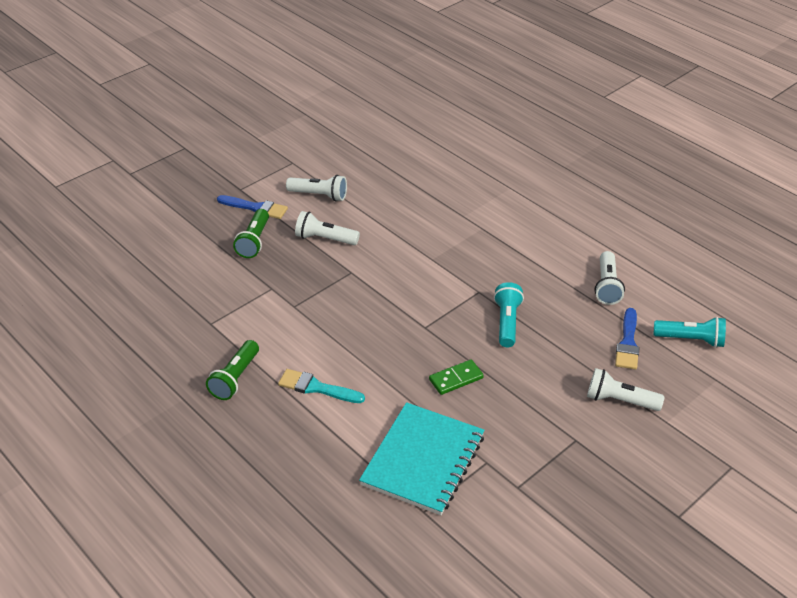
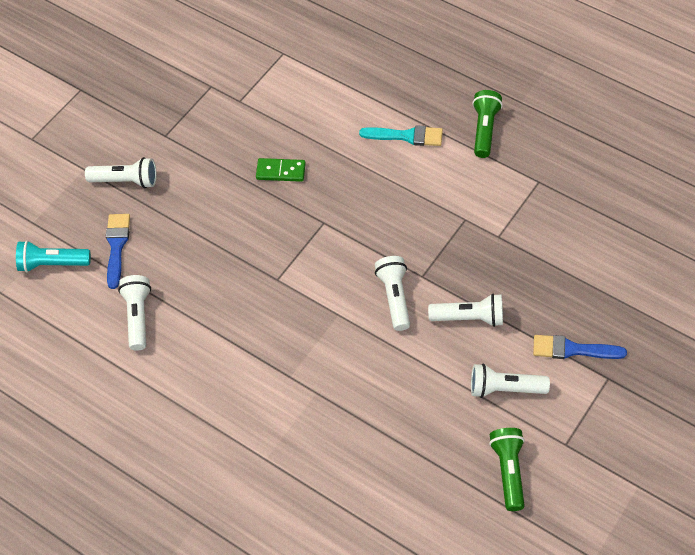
camera: 170 degrees right, 15 degrees up
green flashlight [233,209,269,258] -> green flashlight moved to [489,428,525,511]
turquoise notebook [359,402,485,515] -> none
green domino [429,359,484,395] -> green domino turned 45 degrees clockwise [256,158,306,182]
turquoise flashlight [494,282,524,347] -> none
none -> white flashlight [375,256,410,331]

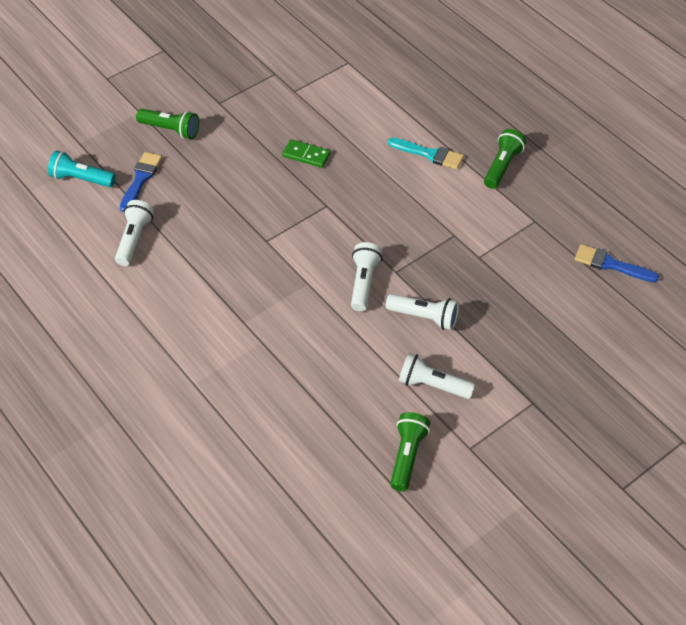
camera: 15 degrees right, 5 degrees down
white flashlight [85,157,157,188] -> green flashlight [136,109,199,139]
blue brush [533,335,627,359] -> blue brush moved to [574,244,659,282]

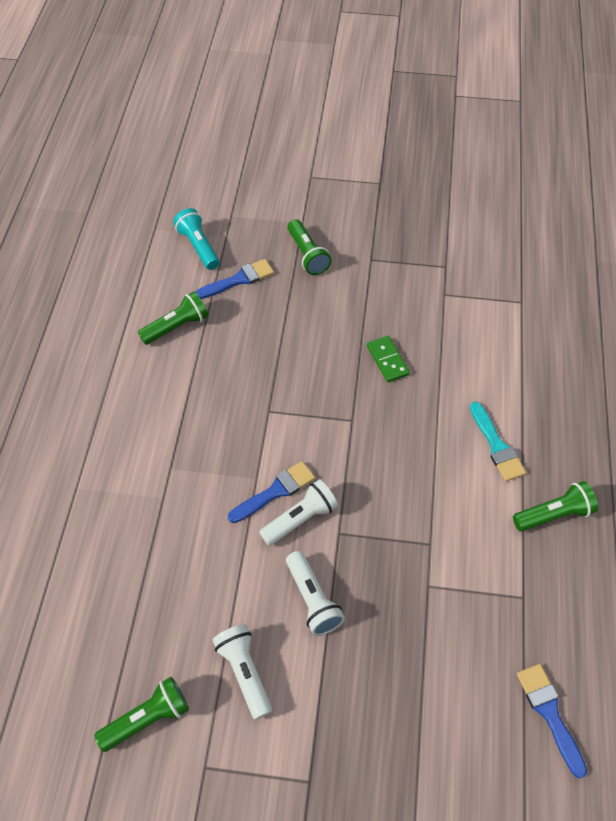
camera: 45 degrees right, 5 degrees up
white flashlight [115,200,154,266] -> green flashlight [138,291,209,345]
none -> blue brush [228,461,315,523]

